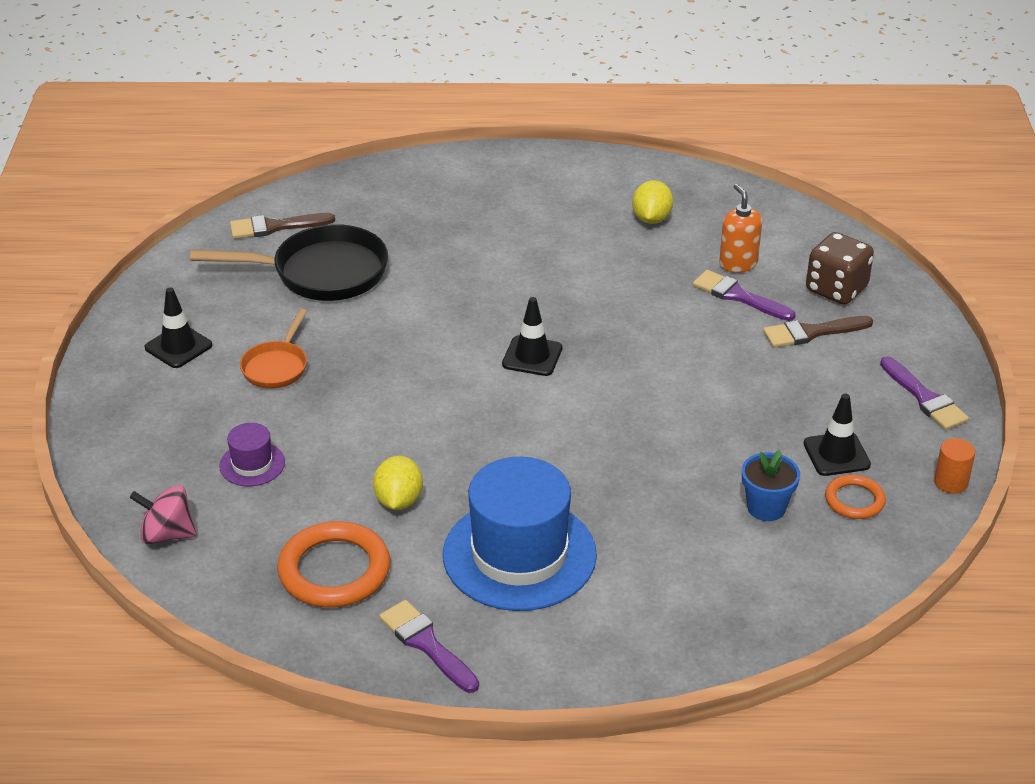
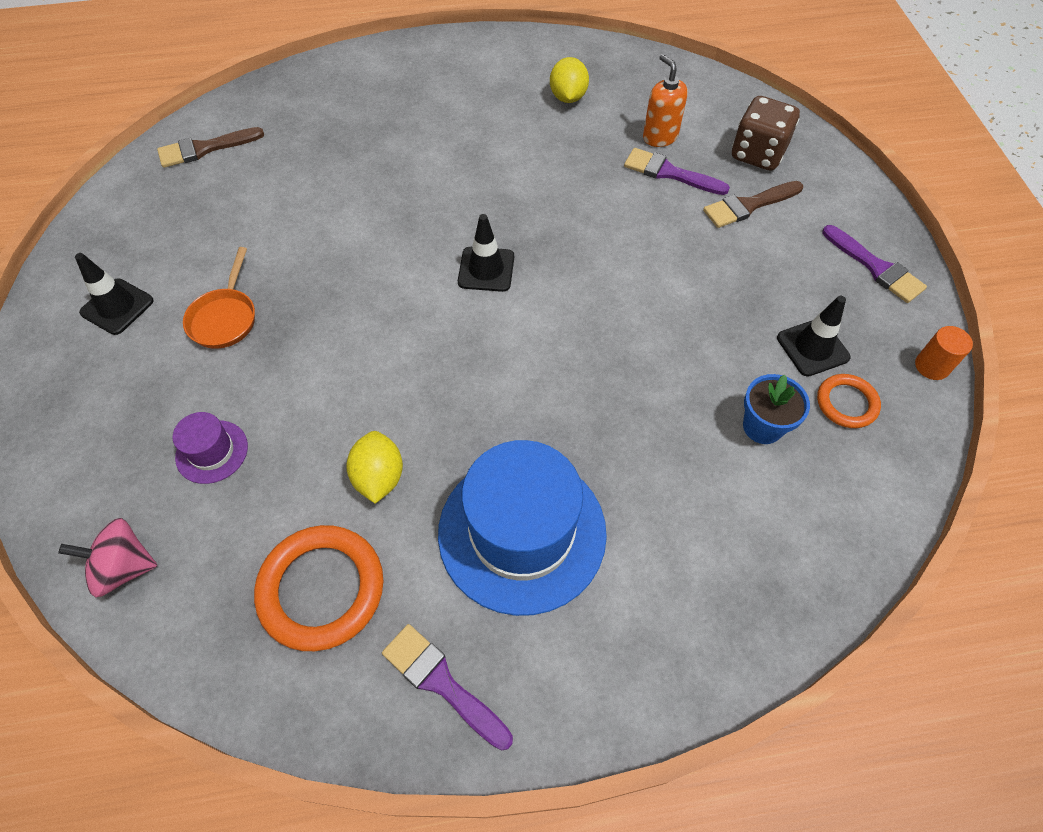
camera: 10 degrees left, 20 degrees up
black pan [190,224,388,301] -> none

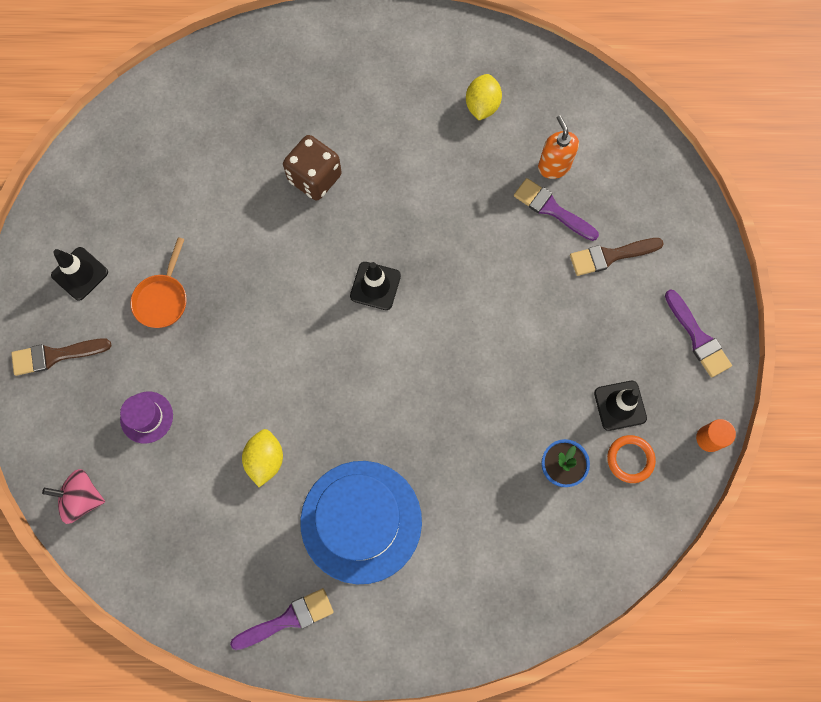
camera: 10 degrees right, 15 degrees up
brown brush [157,127,264,168] -> brown brush moved to [11,338,112,376]
orange ring [254,525,383,651] -> none
purple brush [382,624,513,751] -> purple brush turned 105 degrees clockwise [230,588,334,650]
brown dice [732,96,800,171] -> brown dice moved to [283,135,342,200]

